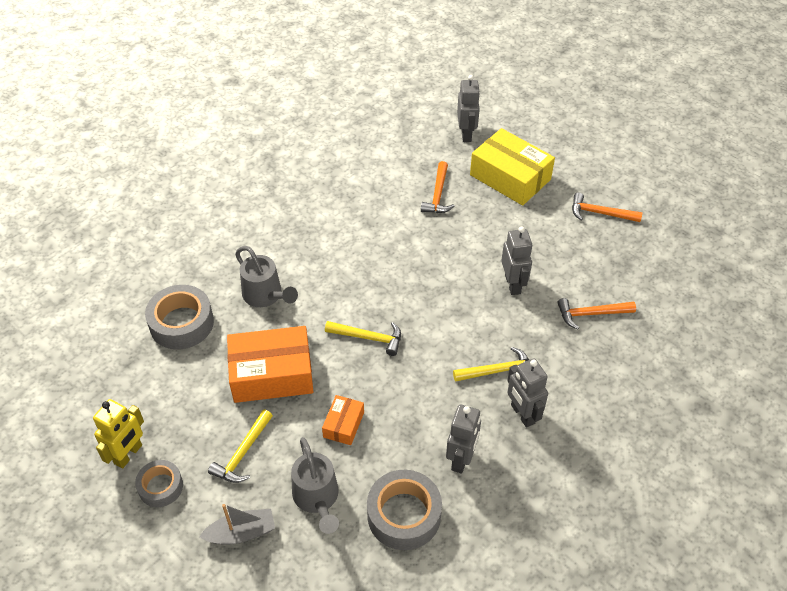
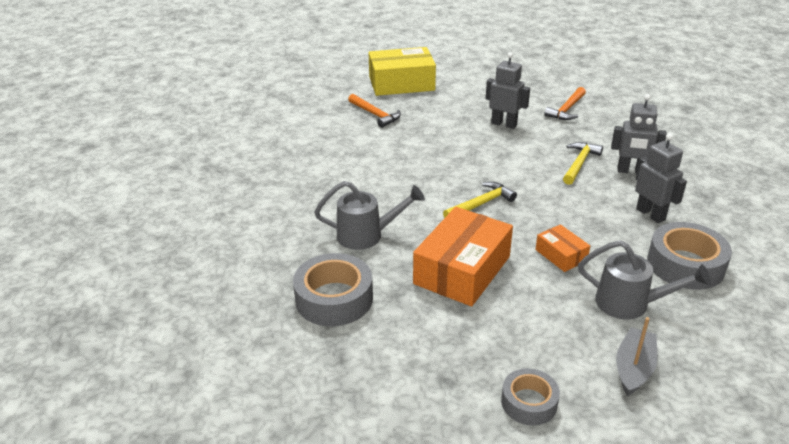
camera: 50 degrees left, 15 degrees down
yellow robot [93,399,144,469] -> none
yellow hammer [208,410,273,483] -> none
grey robot [457,75,480,142] -> none
orange hammer [572,192,642,222] -> none

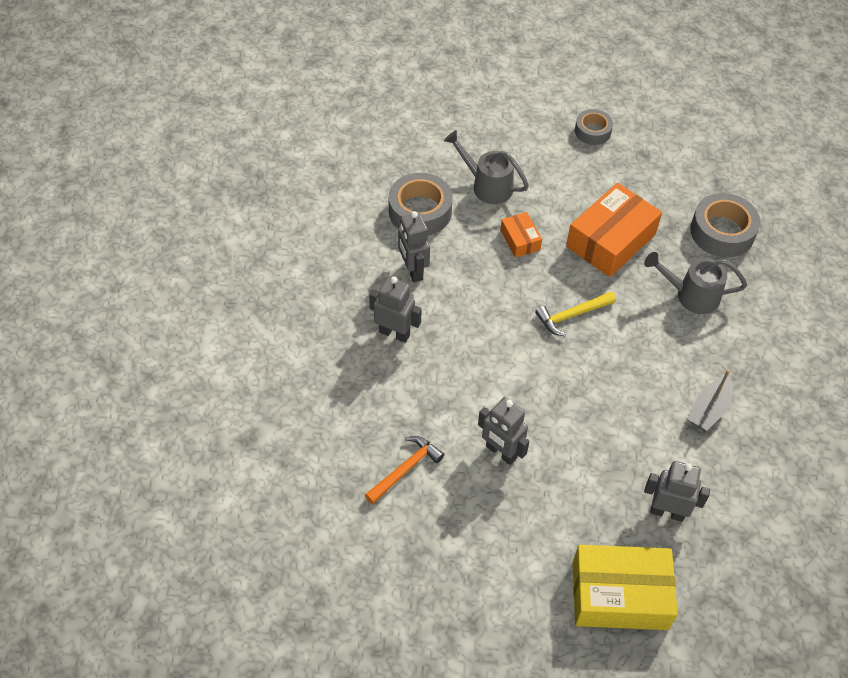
camera: 170 degrees left, 20 degrees up
orange hammer [348,94,401,128] -> grey robot [644,461,710,522]
yellow hammer [563,142,603,185] -> none
grey boat [616,317,658,396] -> grey boat moved to [688,370,733,431]

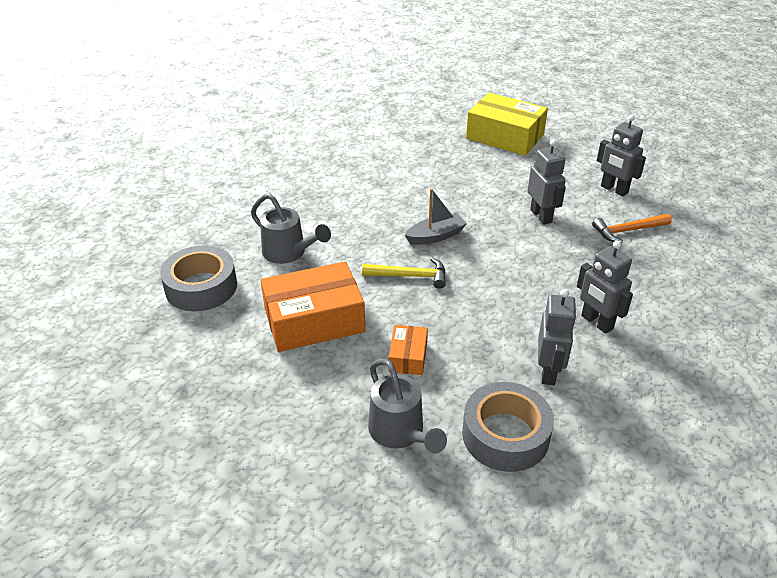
camera: 150 degrees left, 15 degrees down
grey tape [575,109,613,145] -> none
grey robot [644,461,710,522] -> grey robot moved to [597,115,646,196]
grey boat [688,370,733,431] -> grey boat moved to [405,188,467,245]

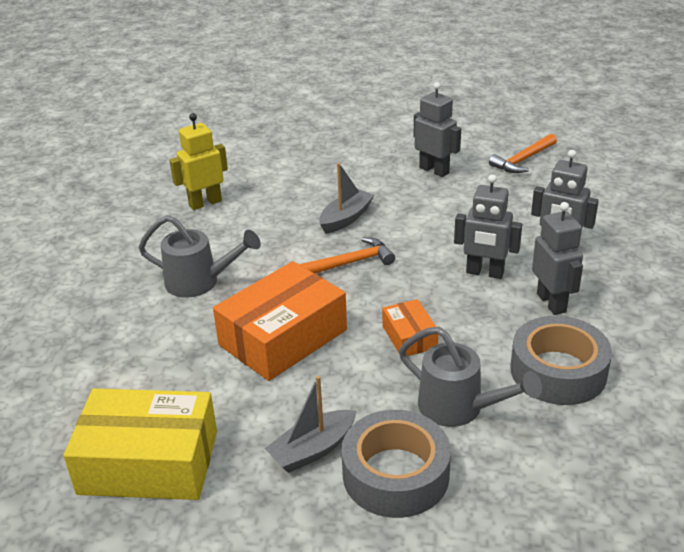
camera: 25 degrees left, 5 degrees down
grey tape [160,245,237,311] -> grey tape moved to [341,410,451,518]
yellow hammer [362,258,446,289] -> orange hammer [299,237,395,274]
yellow box [466,92,548,156] -> yellow box moved to [64,388,217,500]
grey robot [597,115,646,196] -> grey robot moved to [454,174,522,279]
none -> yellow robot [169,113,228,210]
none -> grey boat [265,376,357,473]

